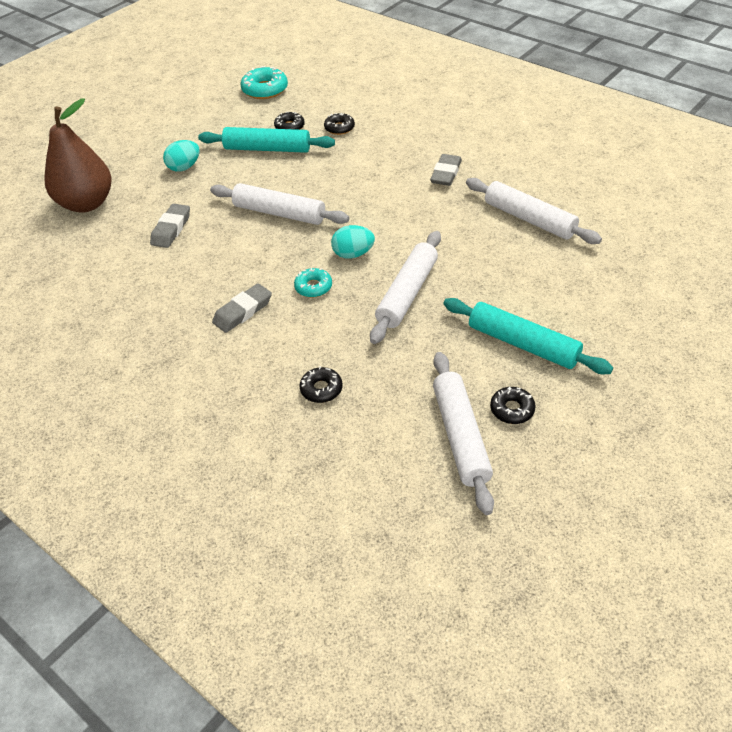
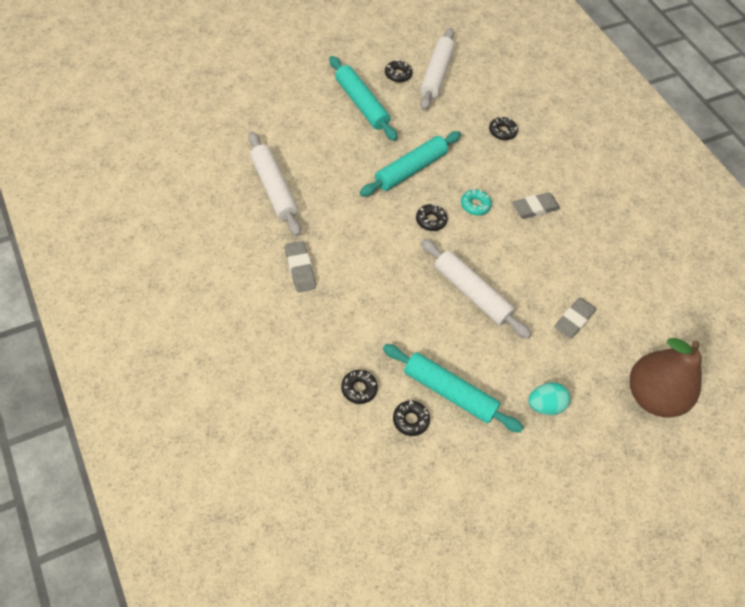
camera: 165 degrees left, 10 degrees up
turquoise donut [240,66,288,99] -> none
turquoise egg [331,225,375,259] -> black donut [416,203,448,231]
white rolling pin [370,231,441,344] -> turquoise rolling pin [360,131,461,197]
grey eraser [430,154,462,186] -> grey eraser turned 60 degrees counterclockwise [285,241,316,292]

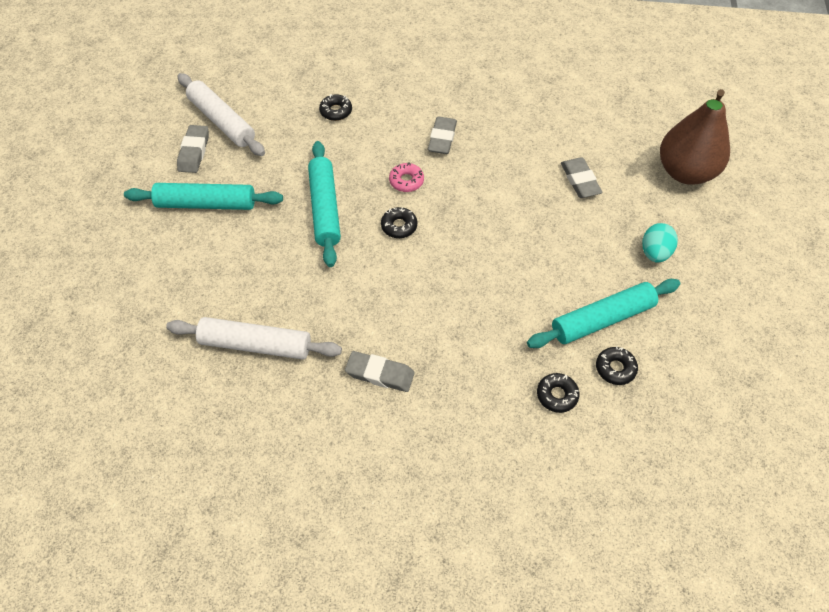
camera: 50 degrees left, 0 degrees up
black donut [385,60,412,82] -> grey eraser [177,125,209,173]
white rolling pin [421,239,531,339] -> none
turquoise donut [461,189,492,215] -> pink donut [389,162,424,192]

